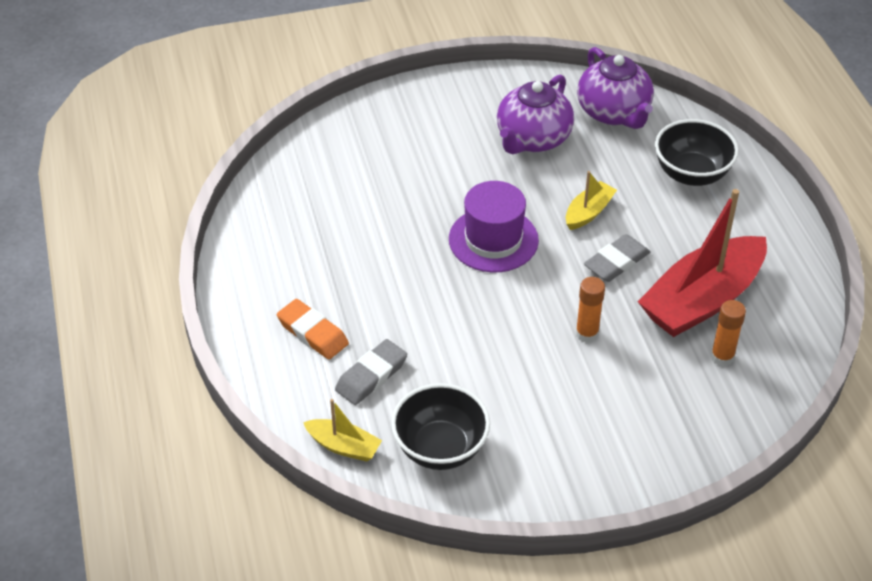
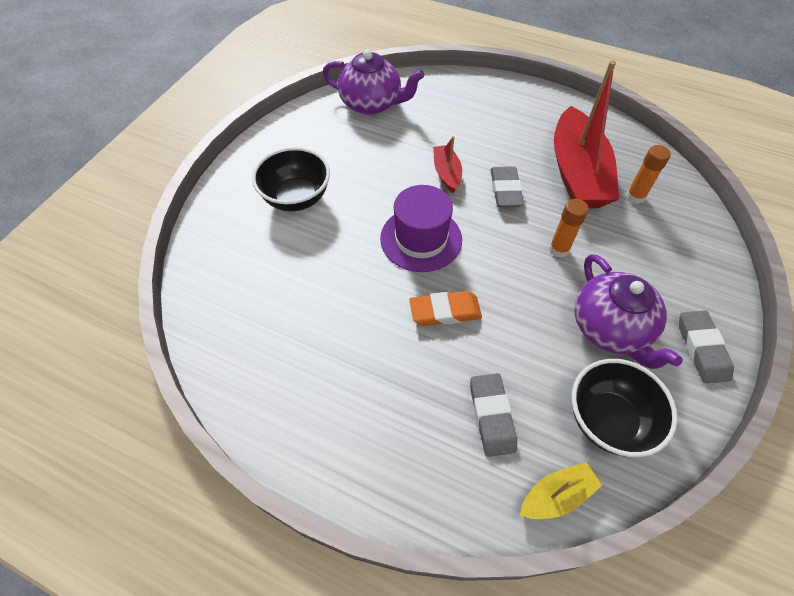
camera: 50 degrees left, 10 degrees up
orange eraser [277,299,349,359] -> orange eraser moved to [409,291,482,326]
purple teapot [497,75,574,154] -> purple teapot moved to [575,254,683,369]
yellow boat [566,171,617,230] -> red boat [433,136,462,193]
black bowl [655,119,739,186] -> black bowl moved to [252,147,330,211]
none -> grey eraser [679,310,734,384]

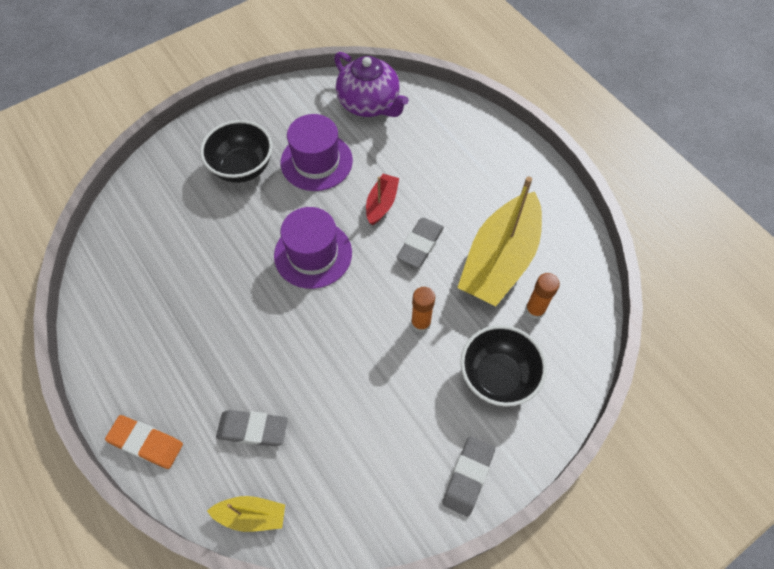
camera: 30 degrees right, 5 degrees up
orange eraser [409,291,482,326] -> orange eraser moved to [105,415,183,469]
grey eraser [470,373,517,457] -> grey eraser turned 75 degrees clockwise [216,410,288,447]
red boat [554,61,619,208] -> yellow boat [457,176,542,306]
black bowl [572,359,678,457] -> black bowl moved to [460,325,547,407]
purple teapot [575,254,683,369] -> none
none -> purple hat [281,114,353,191]

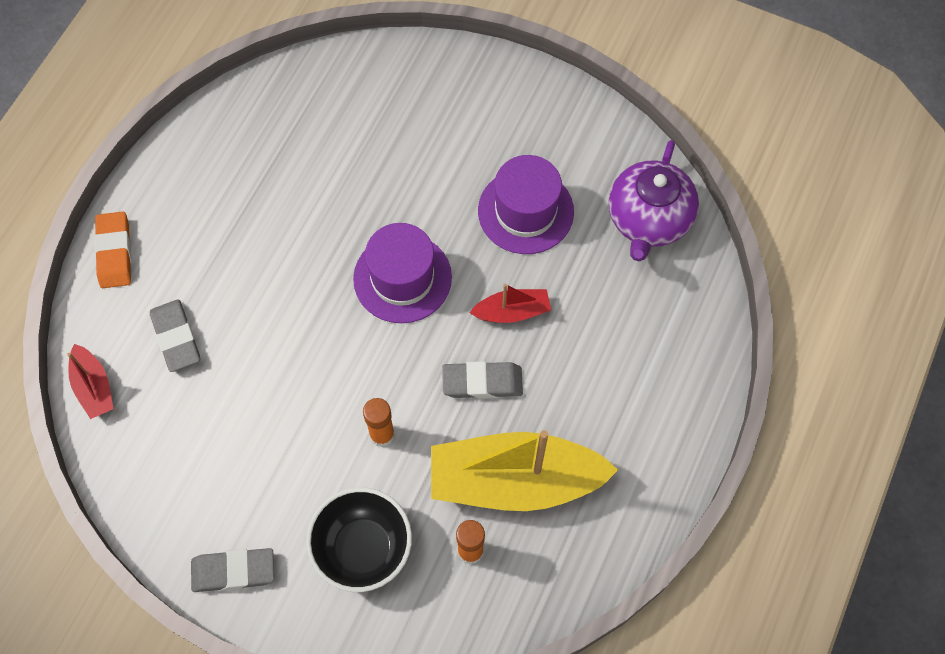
camera: 60 degrees right, 5 degrees up
black bowl [200,120,273,183] -> none
yellow boat [207,496,285,532] -> red boat [67,344,114,419]

